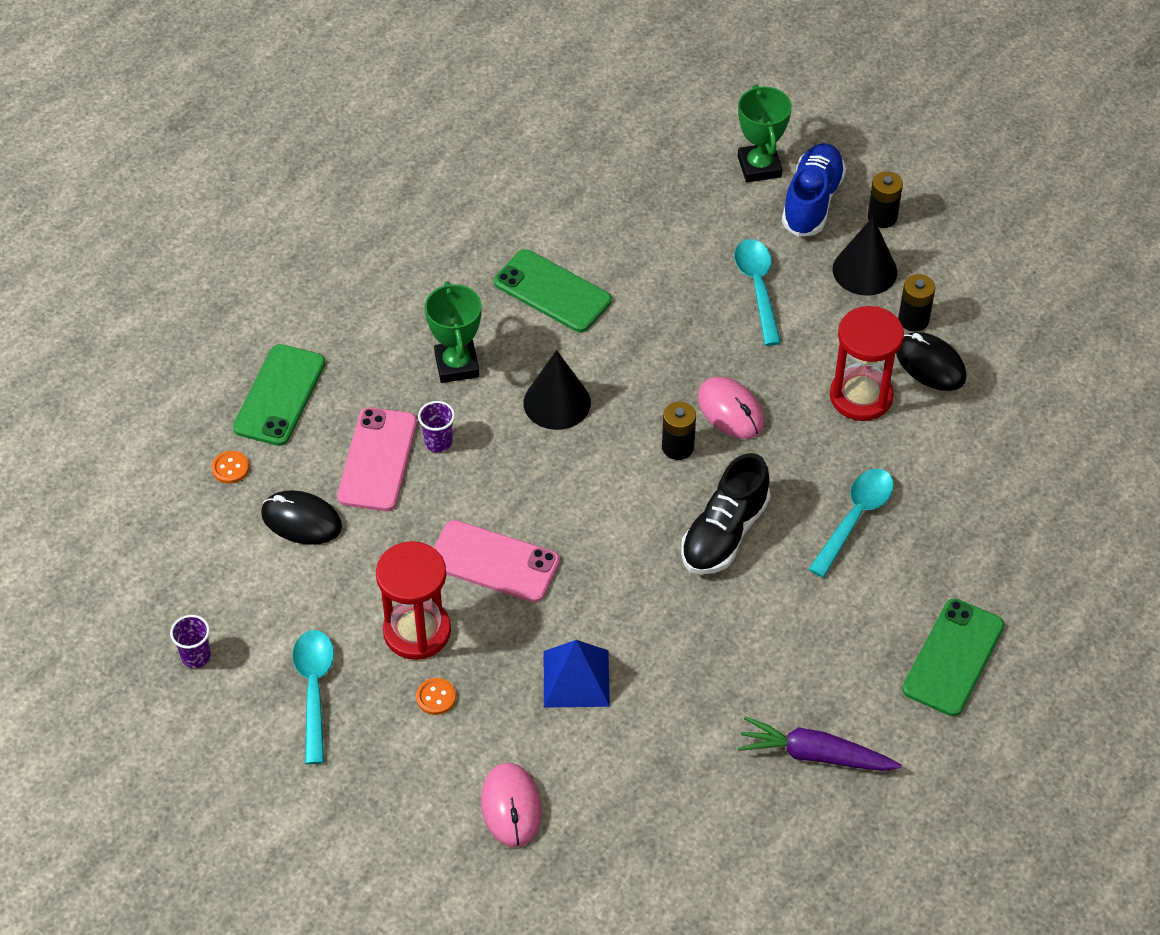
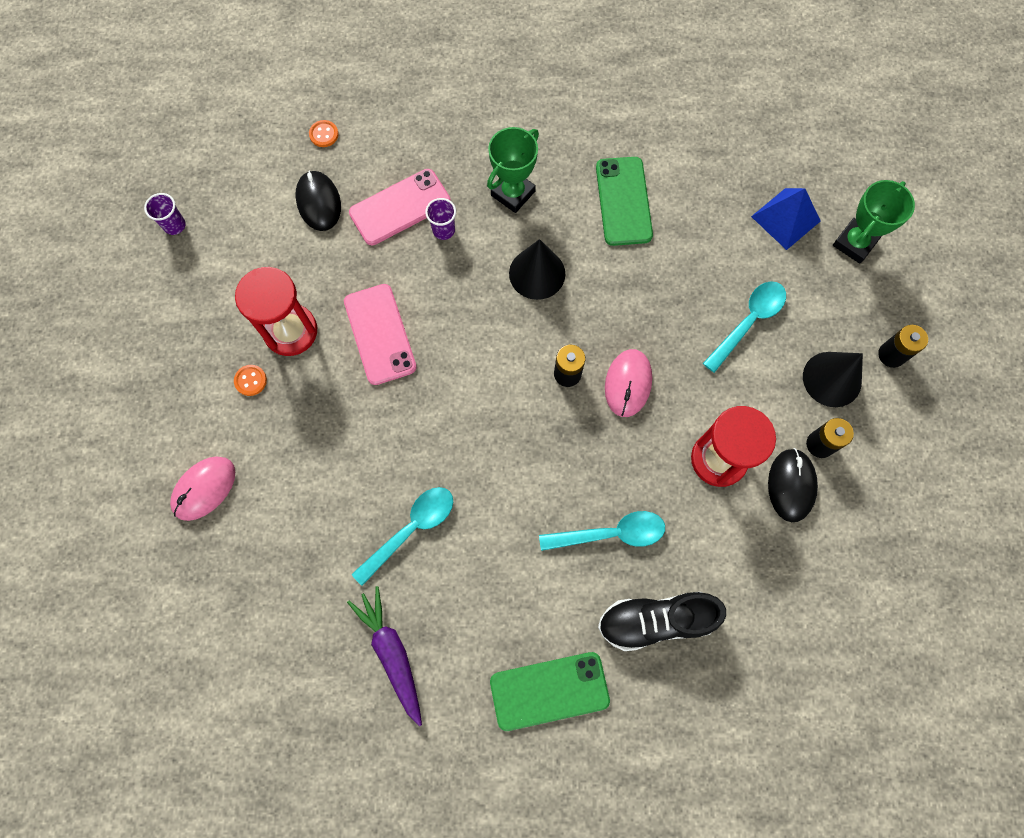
camera: 50 degrees right, 20 degrees up
green phone [233,344,325,446] -> none
turquoise spoon [292,630,334,764] -> turquoise spoon moved to [352,487,453,586]
blue pyramid [544,640,610,708] -> blue pyramid moved to [751,188,821,250]
black shoe [681,453,770,575] -> black shoe moved to [598,592,726,651]
blue shoe [782,143,846,237] -> none

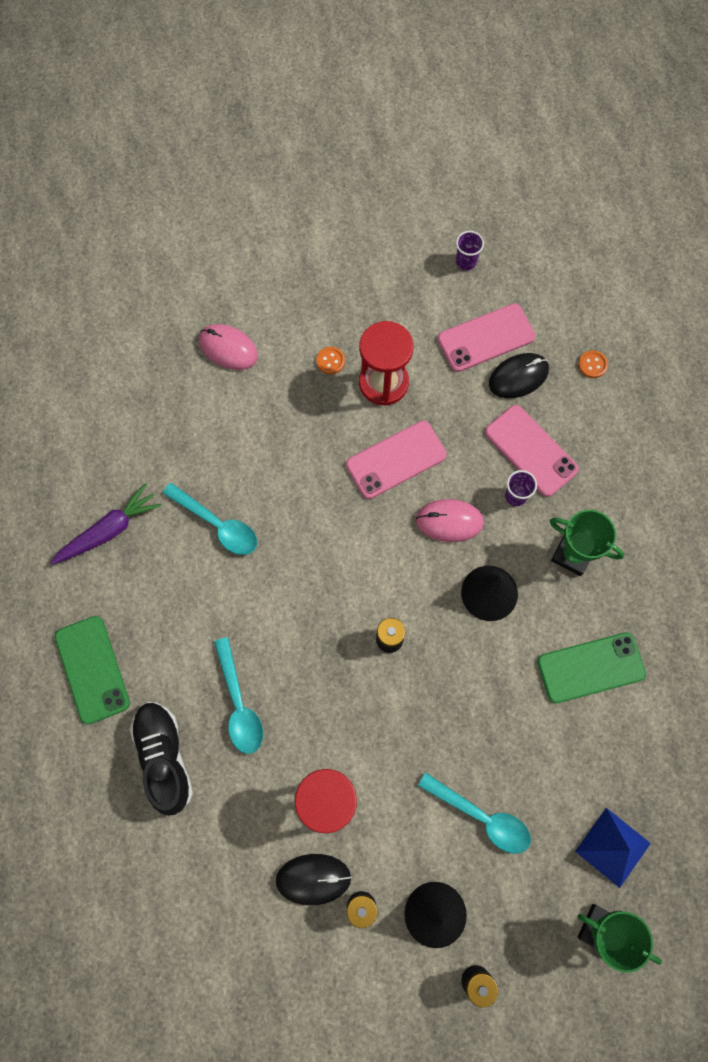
camera: 80 degrees right, 0 degrees up
pink mouse [605,349,652,417] -> pink mouse moved to [416,499,484,542]
none -> pink phone [438,304,535,372]

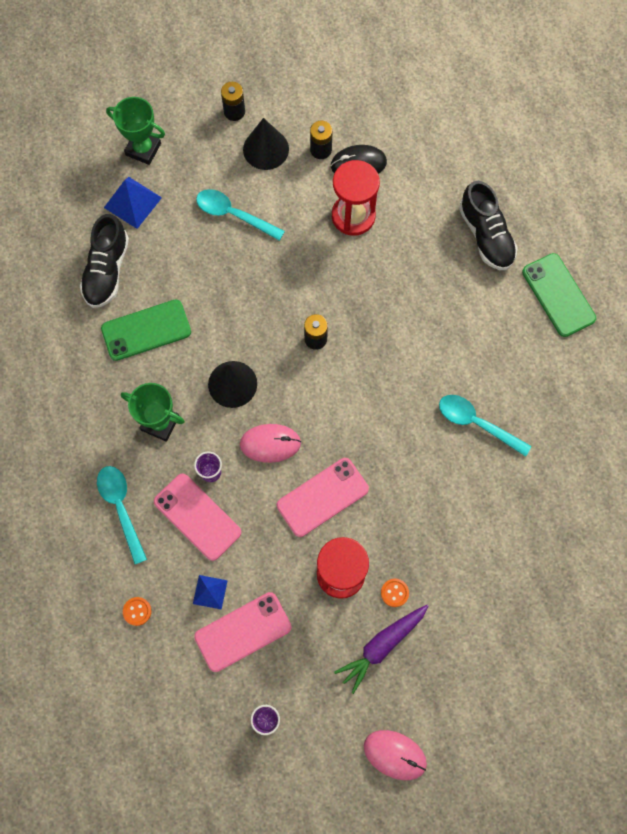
camera: 175 degrees right, 0 degrees up
purple carrot [51,483,162,565] -> purple carrot moved to [334,605,428,694]
pink mouse [199,324,258,370] -> pink mouse moved to [364,730,427,780]
turquoise spoon [214,637,263,754] -> turquoise spoon moved to [97,466,147,564]
black mouse [489,353,549,398] -> blue pyramid [193,575,228,610]
none -> black shoe [80,214,129,308]

